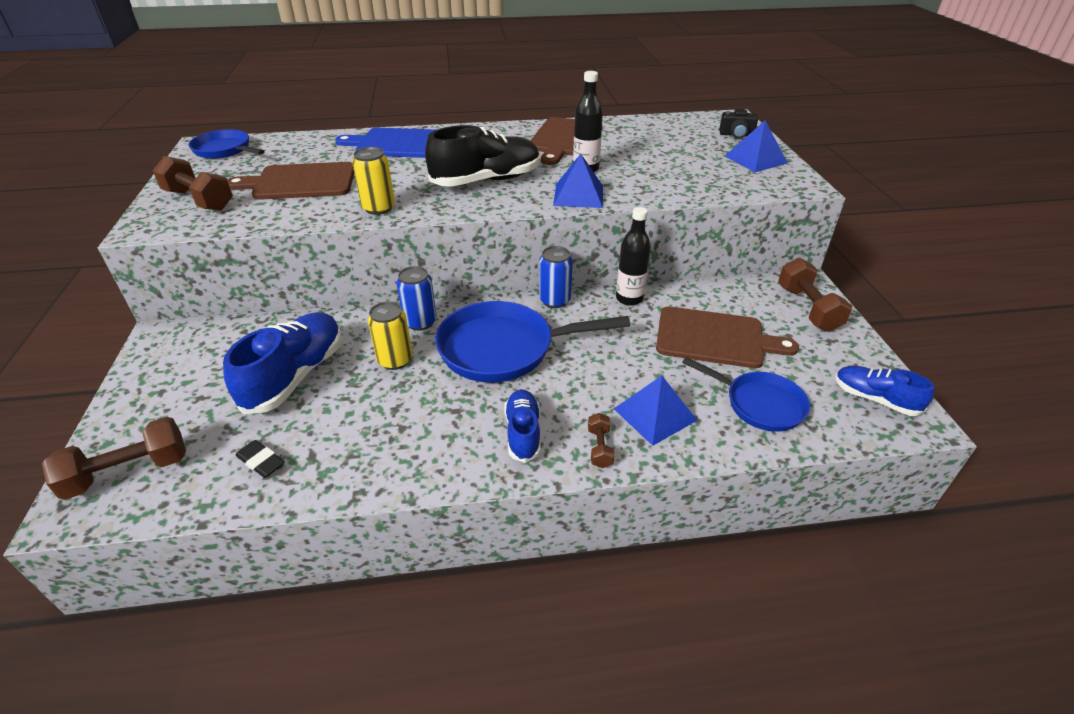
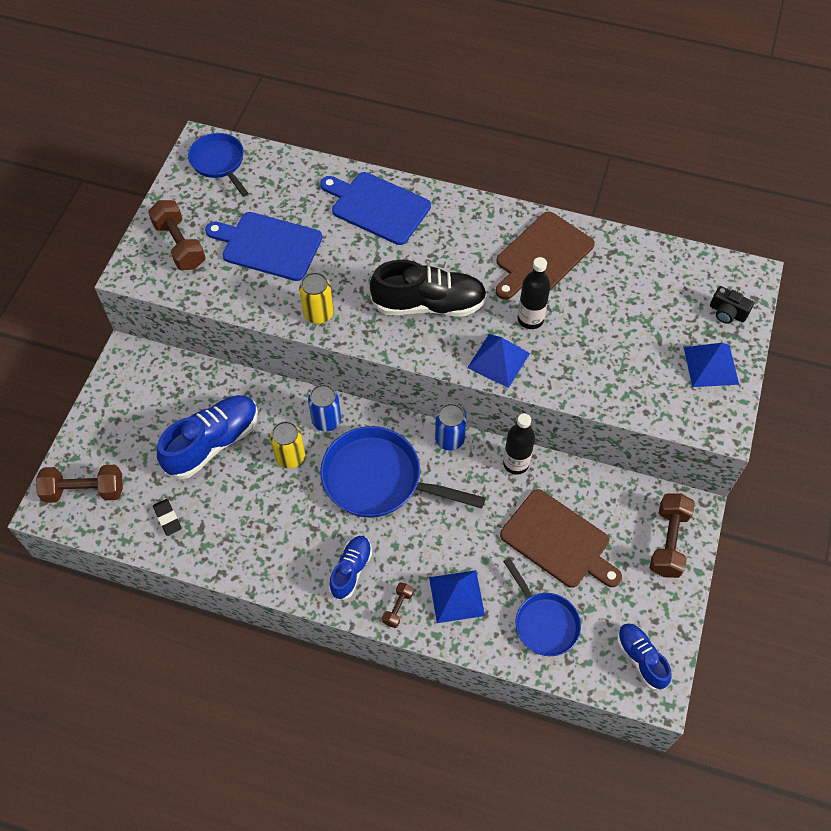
camera: 25 degrees right, 20 degrees up
brown cutting board [228,162,354,200] -> blue cutting board [205,212,323,281]

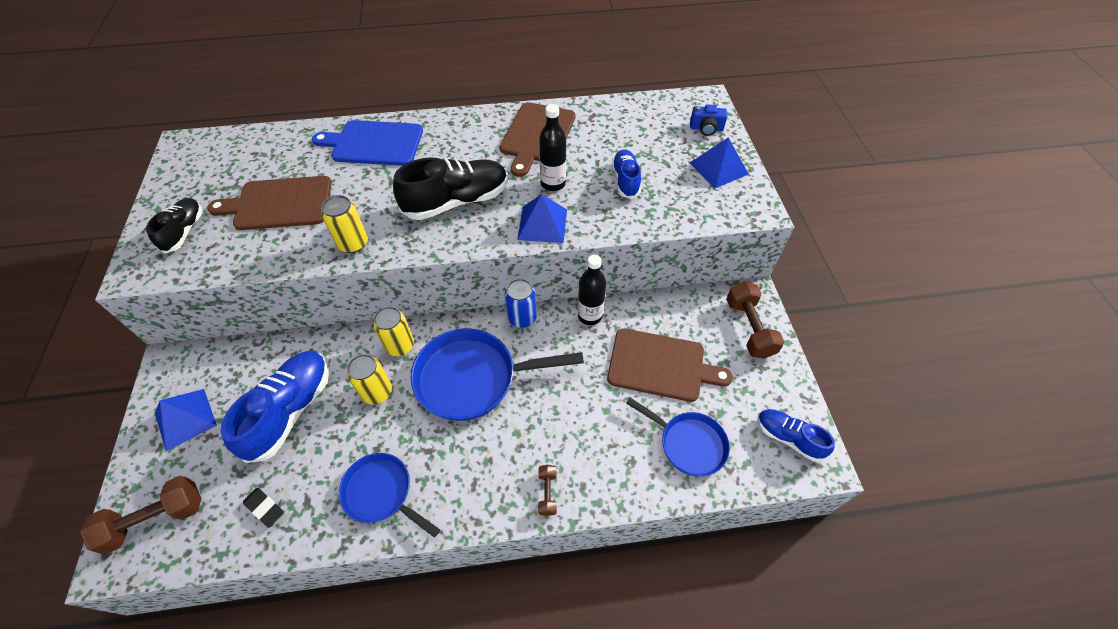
camera: 25 degrees left, 5 degrees down
brown dumbbell [148,200,205,270] -> black shoe [146,198,203,254]
blue pan [188,133,249,197] -> blue pan moved to [339,453,440,537]
blue cutting board [205,212,323,281] -> brown cutting board [207,176,332,230]
blue can [308,384,341,432] -> yellow can [373,306,414,356]
blue shoe [329,536,372,600] -> blue shoe moved to [612,149,641,199]
blue pyramid [429,570,485,623] -> blue pyramid moved to [155,389,217,451]
black camera [710,286,754,324] -> blue camera [690,104,727,136]

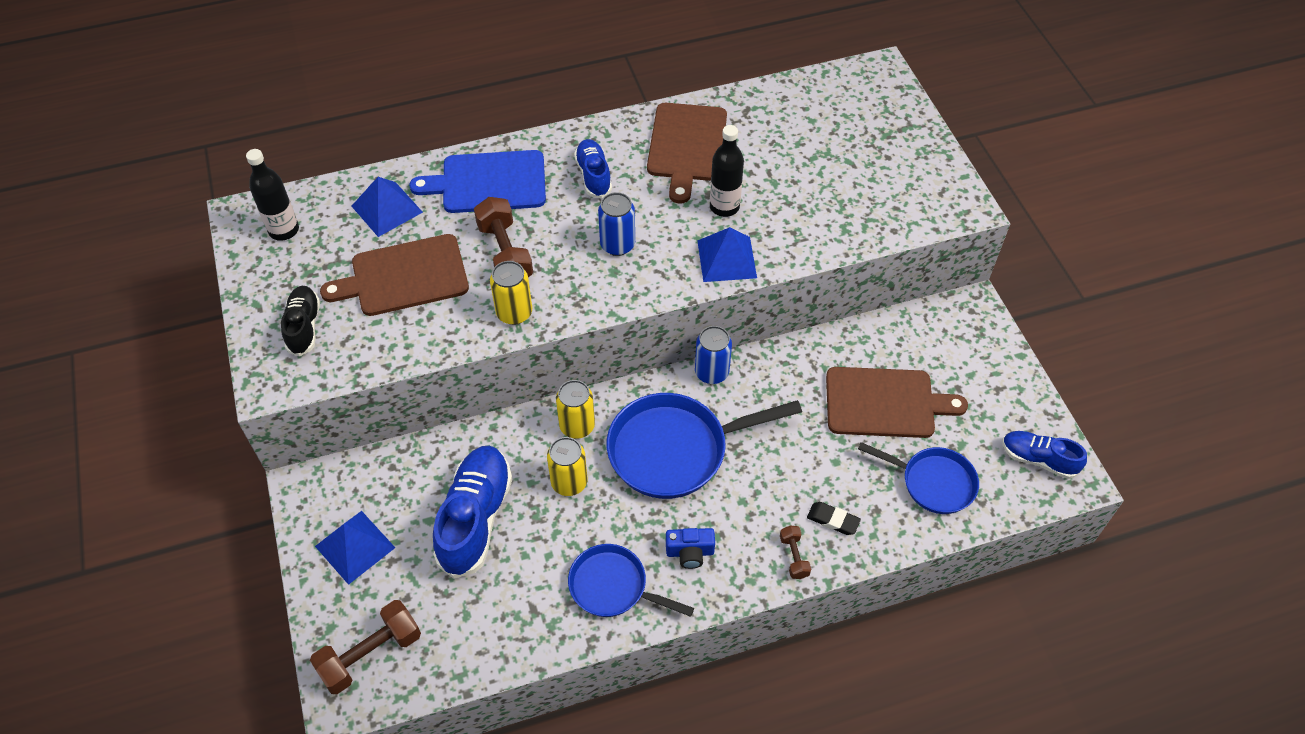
camera: 10 degrees left, 0 degrees up
black eraser [243,488,284,528] -> black eraser moved to [807,502,861,535]
black shoe [393,157,508,220] -> blue can [598,192,635,256]
black bottle [578,255,606,325] -> black bottle moved to [246,149,299,241]
blue shoe [612,149,641,199] -> blue shoe moved to [574,139,612,198]
blue camera [690,104,727,136] -> blue camera moved to [666,528,715,569]
blue pyramid [690,138,749,188] -> blue pyramid moved to [352,177,423,237]
brown dumbbell [726,281,784,359] -> brown dumbbell moved to [474,197,533,277]

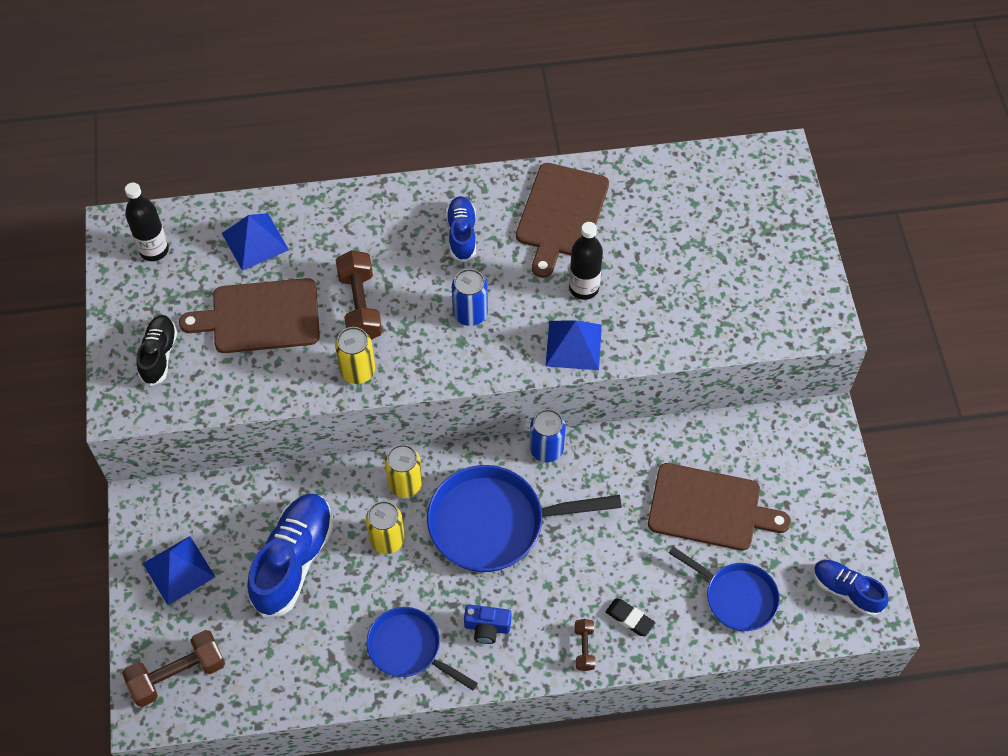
camera: 10 degrees right, 5 degrees up
blue cutting board [409,150,546,213] -> none

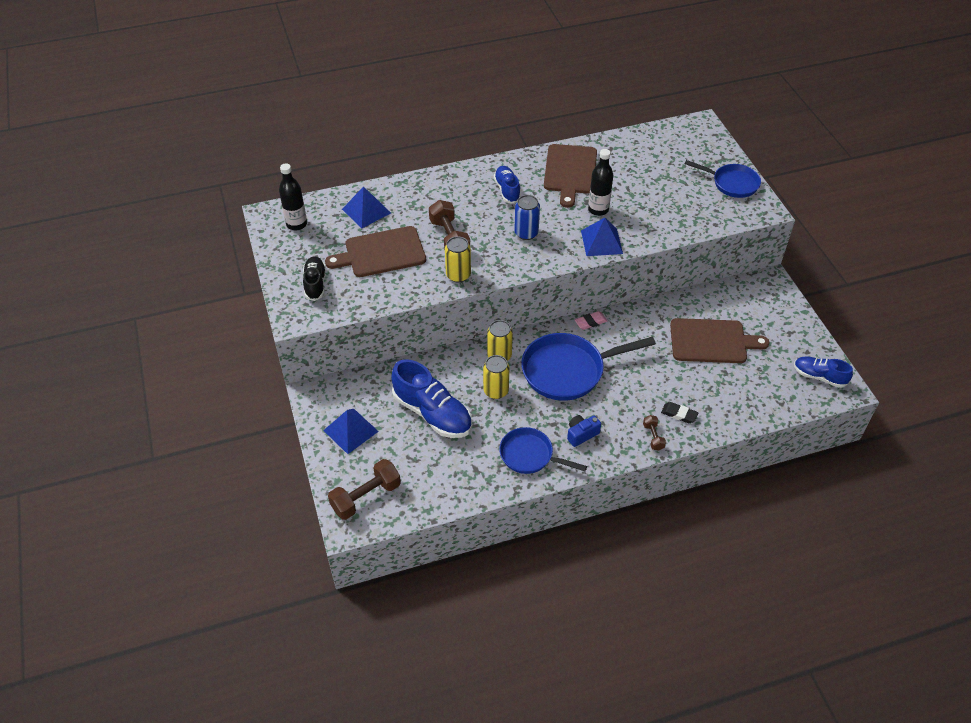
camera: 10 degrees left, 10 degrees down
blue shoe [247,494,333,617] -> blue shoe turned 120 degrees clockwise [391,359,472,438]
blue camera [464,605,511,644] -> blue camera turned 150 degrees clockwise [567,415,601,447]
blue can [530,409,565,462] -> pink eraser [575,311,607,330]
blue pan [669,546,780,631] -> blue pan moved to [685,160,761,198]

